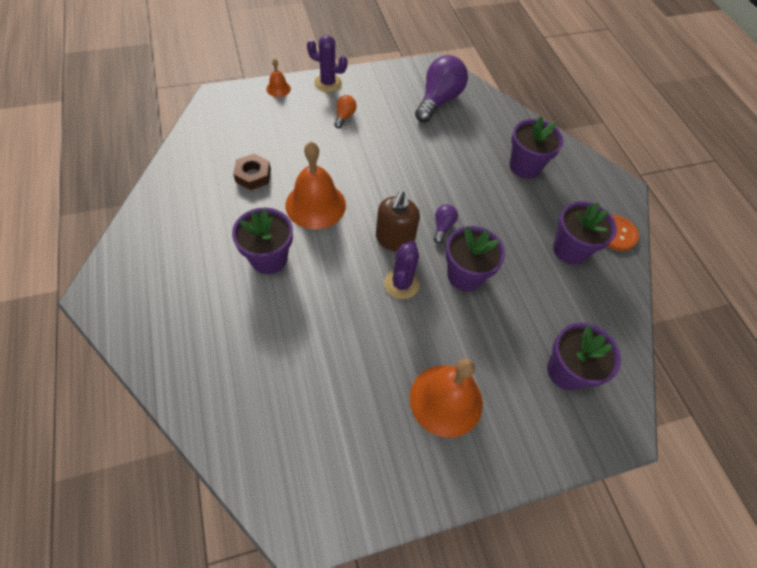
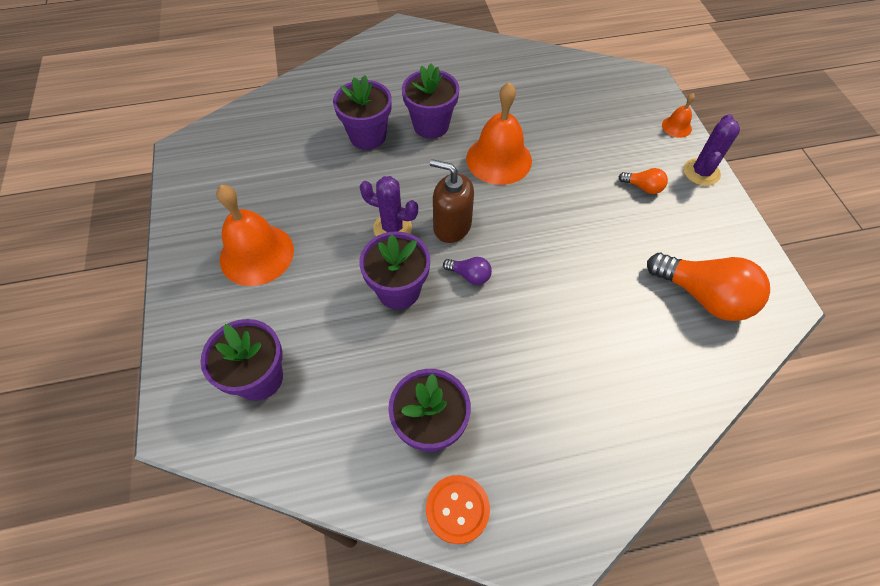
camera: 100 degrees right, 0 degrees up
brown nut [233,154,271,190] -> none
purple light bulb [415,55,468,123] -> orange light bulb [647,253,770,321]
purple flower pot [510,116,564,179] -> purple flower pot moved to [333,75,392,150]

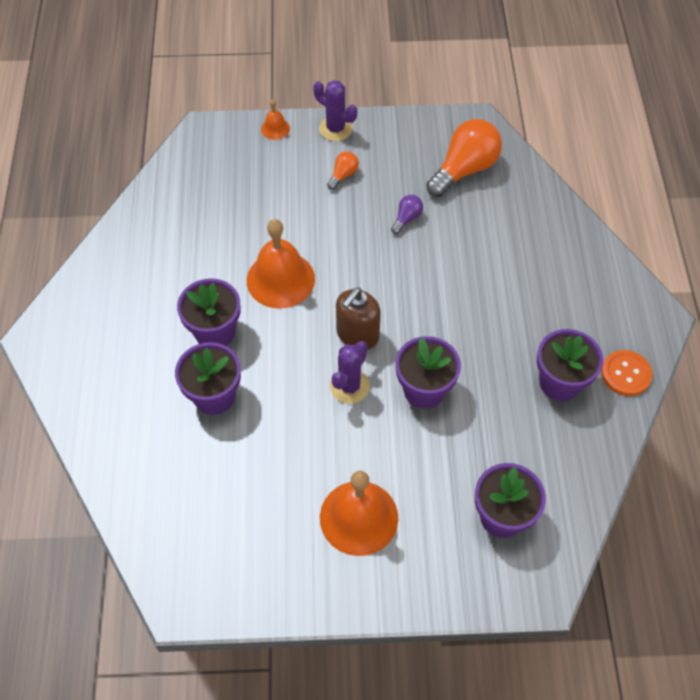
camera: 80 degrees left, 0 degrees up
purple light bulb [443,257,492,285] -> purple light bulb moved to [391,195,423,234]

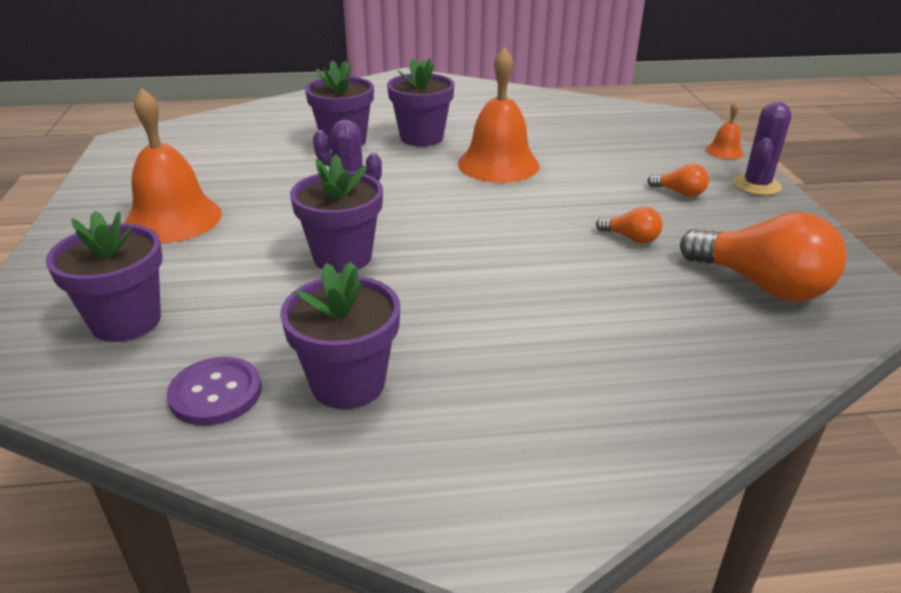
camera: 85 degrees right, 25 degrees down
brown soap dispenser [336,287,381,349] -> none
purple light bulb [391,195,423,234] -> orange light bulb [596,207,663,243]
orange button [601,350,652,396] -> none
none -> purple button [167,357,262,426]

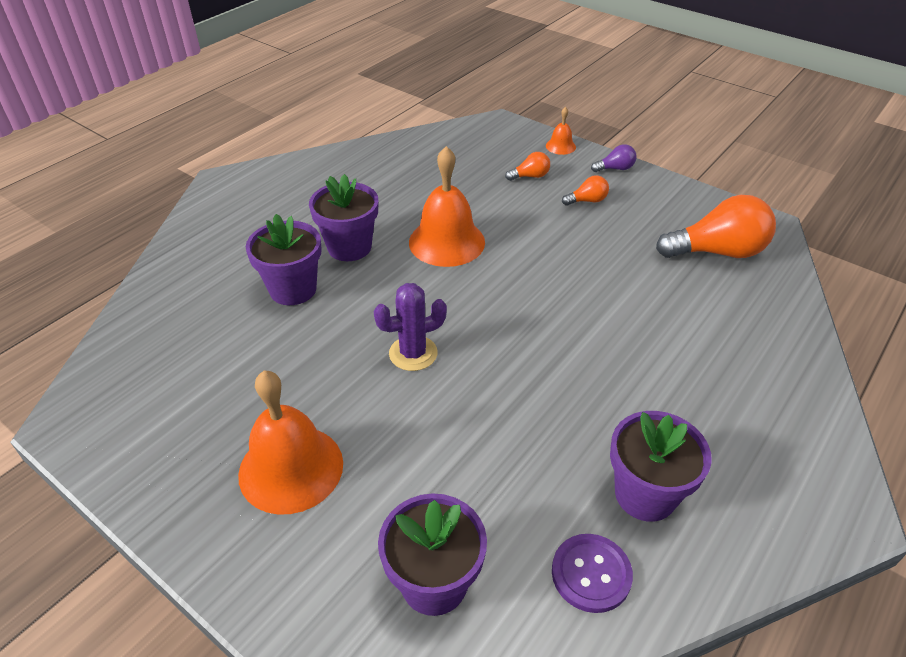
camera: 45 degrees left, 10 degrees up
purple flower pot [290,154,383,273] -> none
orange light bulb [596,207,663,243] -> orange light bulb moved to [505,152,550,181]
purple cactus [733,102,791,195] -> purple light bulb [591,144,636,172]

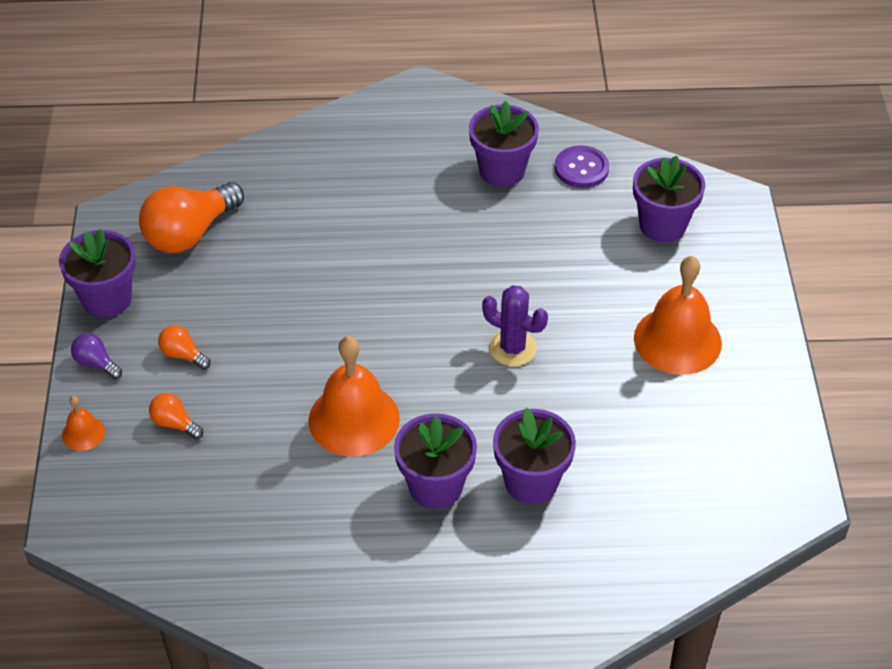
camera: 130 degrees left, 5 degrees up
orange light bulb [656,195,776,258] -> orange light bulb turned 90 degrees counterclockwise [139,182,244,253]
none -> purple flower pot [59,229,136,318]

